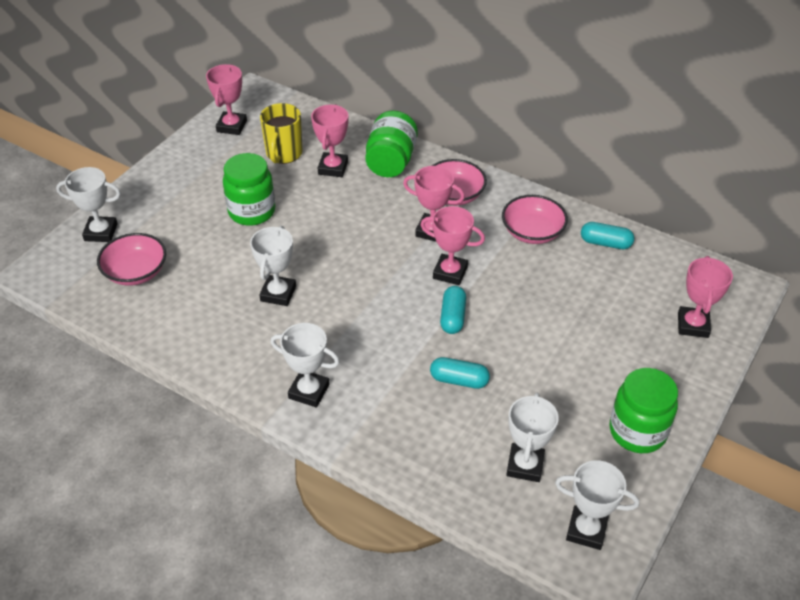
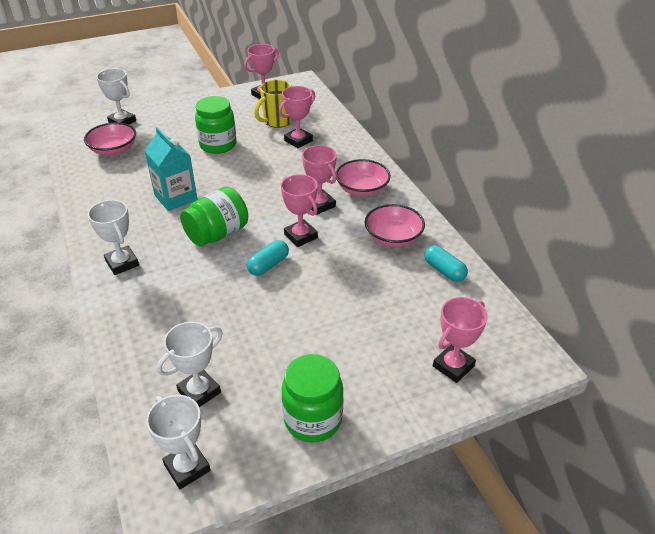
camera: 35 degrees right, 5 degrees down
white trophy [250,226,296,306] -> turquoise carton [145,127,197,211]
green jar [365,111,418,177] -> green jar moved to [180,187,248,247]
turquoise capsule [430,357,490,389] -> none

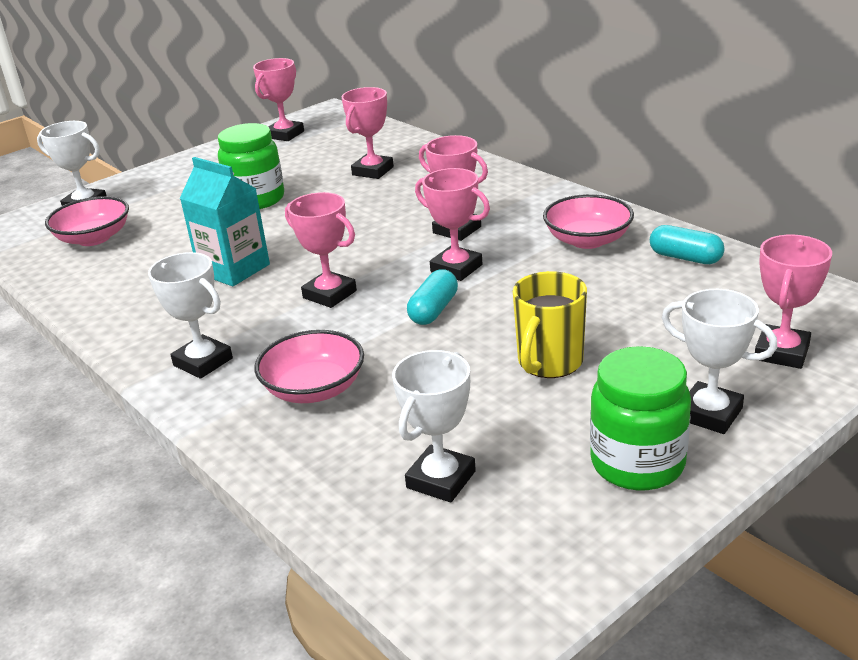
camera: 15 degrees left, 10 degrees down
white trophy [146,395,211,489] -> white trophy moved to [662,289,777,434]
green jar [180,187,248,247] -> pink trophy [285,192,357,308]
yellow mug [254,80,292,128] -> yellow mug moved to [513,271,587,378]
pink bowl [336,159,391,196] -> pink bowl moved to [254,330,364,403]

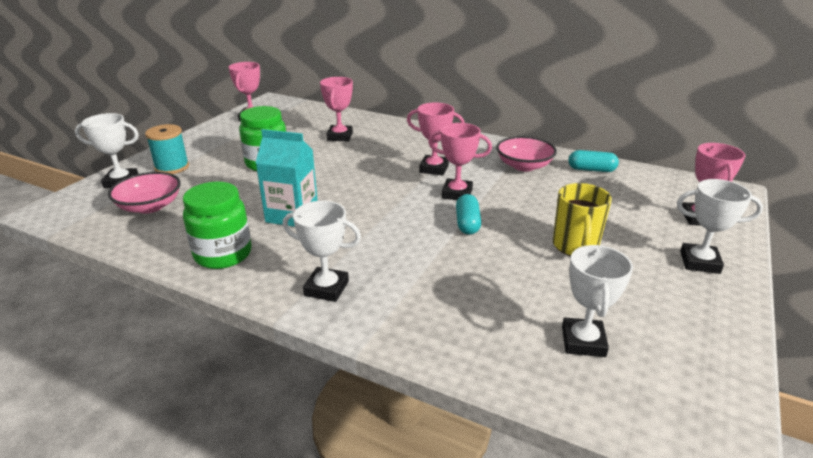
camera: 25 degrees left, 0 degrees up
pink bowl [254,330,364,403] -> none
pink trophy [285,192,357,308] -> none
green jar [590,346,691,491] -> green jar moved to [183,182,252,269]
none -> turquoise spool [145,124,189,174]

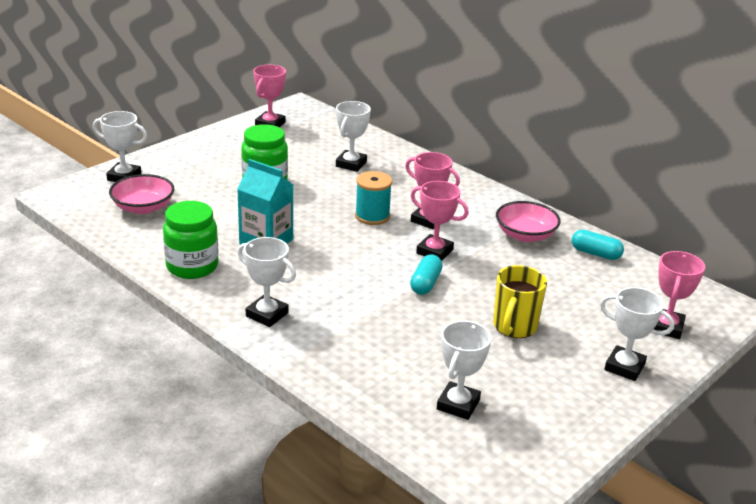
camera: 15 degrees right, 0 degrees up
turquoise spool [145,124,189,174] -> turquoise spool moved to [355,171,392,225]
pink trophy [320,77,353,141] -> white trophy [336,101,371,172]

